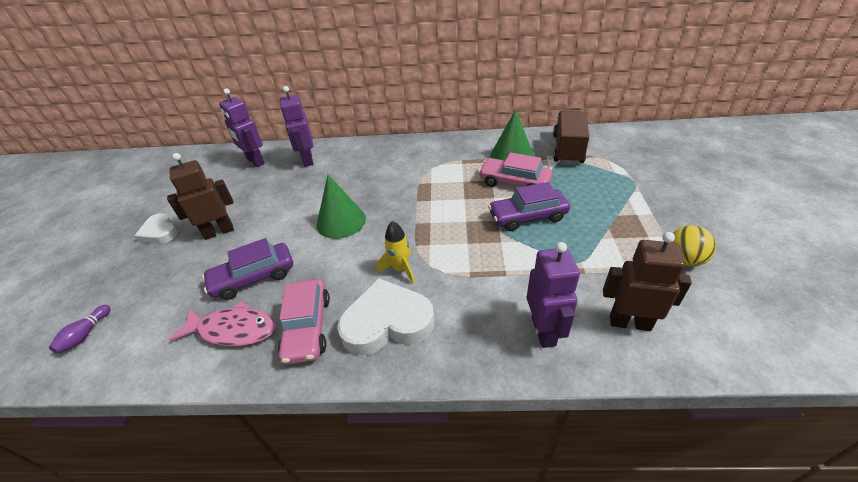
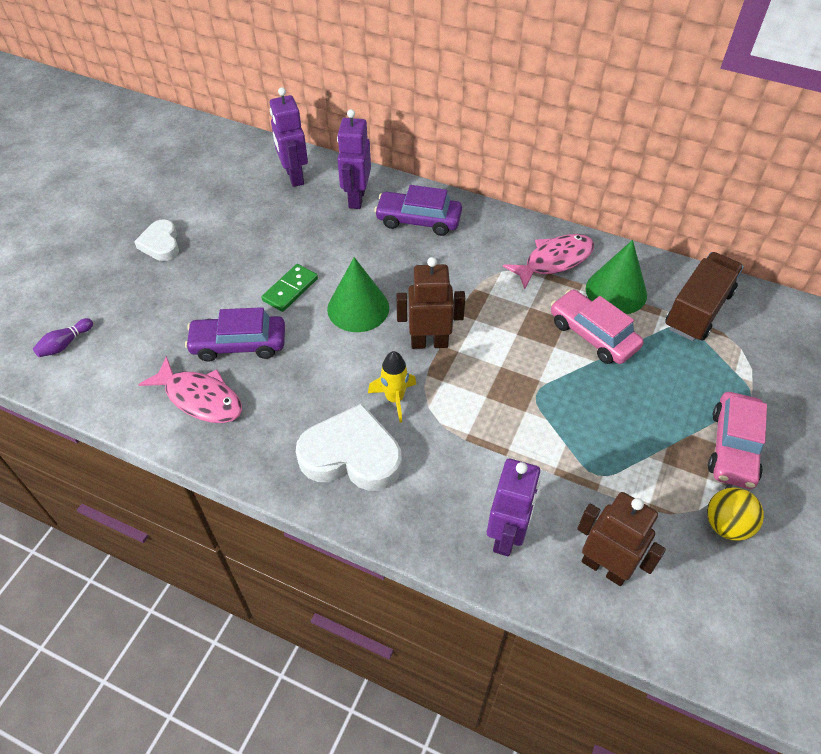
camera: 20 degrees right, 10 degrees up
brown robot [167,153,234,240] -> brown robot moved to [396,257,465,349]
pink car [278,279,330,365] -> pink car moved to [708,392,767,489]
purple car [488,182,570,231] -> purple car moved to [374,185,462,236]
none -> green domino [261,264,318,312]
none -> pink fish [503,234,594,289]

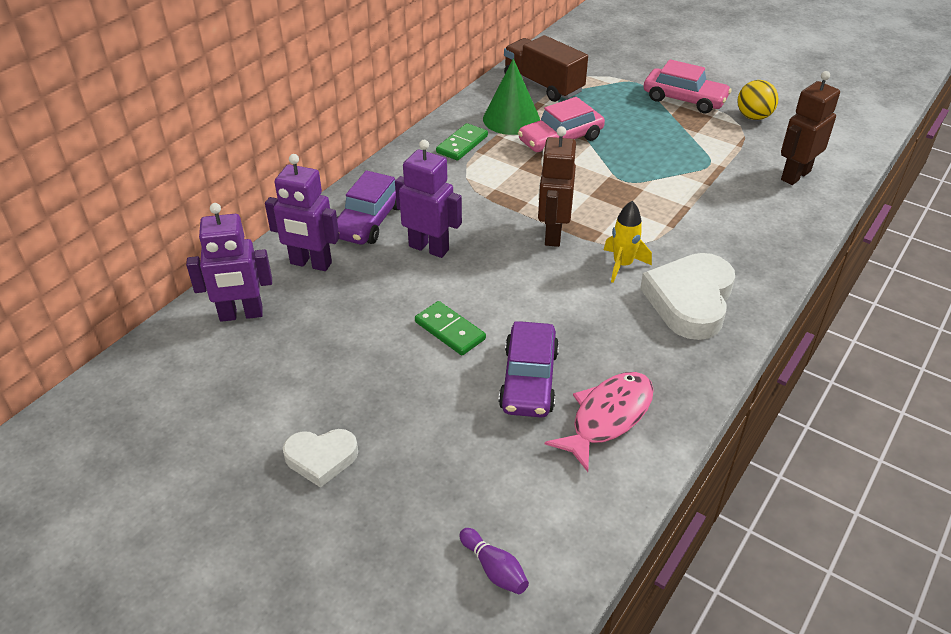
camera: 80 degrees left, 10 degrees down
green cone [327,257,389,332] -> none
purple robot [487,459,541,556] -> purple robot moved to [395,140,462,258]
pink fish [503,234,594,289] -> green domino [436,123,488,161]

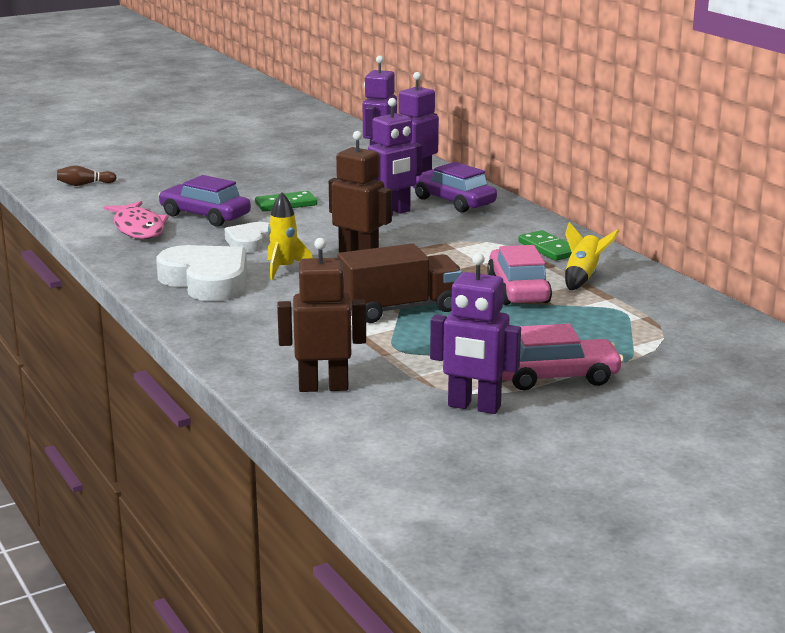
camera: 115 degrees right, 20 degrees down
white heart [283,429,358,488] -> white heart moved to [225,222,270,253]
purple bowling pin [459,528,529,594] -> brown bowling pin [57,165,117,186]
green cone [483,58,540,135] -> yellow rocket [565,222,619,290]
brown truck [504,35,588,102] -> brown truck moved to [338,244,462,323]
pink car [644,59,732,113] -> pink car turned 150 degrees counterclockwise [502,324,624,390]
yellow ball [737,80,778,120] -> purple robot [430,253,521,414]
brown robot [781,71,840,185] -> brown robot turned 75 degrees counterclockwise [277,238,366,392]

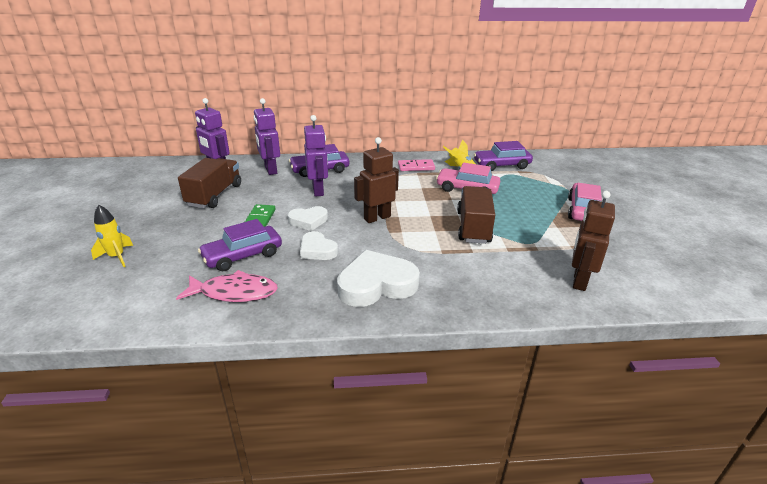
camera: 65 degrees left, 10 degrees up
brown bowling pin [57,165,117,186] -> none
yellow rocket [267,192,312,280] -> yellow rocket moved to [91,205,133,267]
purple robot [430,253,521,414] -> none
green domino [518,230,572,261] -> pink domino [398,159,435,171]
none -> brown truck [178,158,241,208]
none -> white heart [288,206,328,231]
none -> purple car [474,141,533,171]

